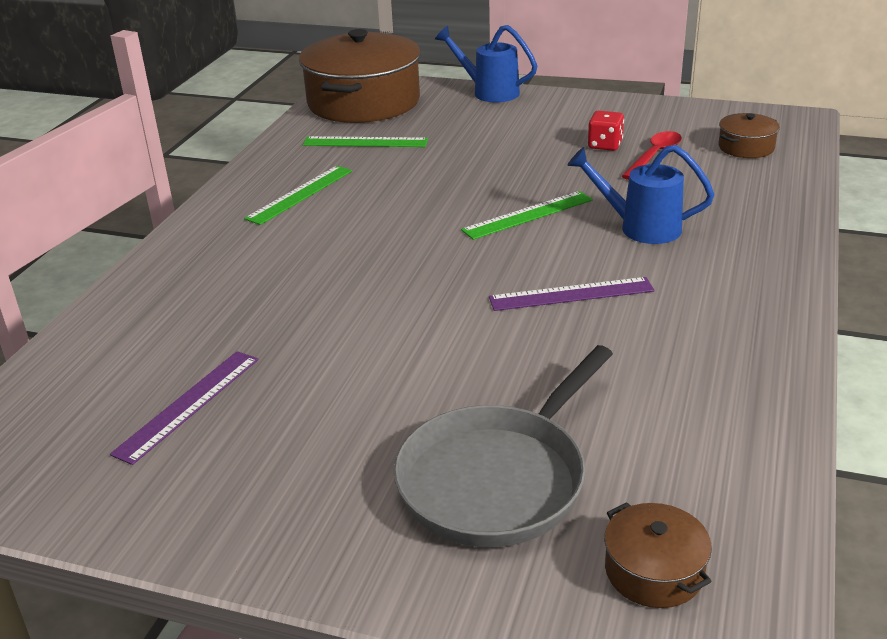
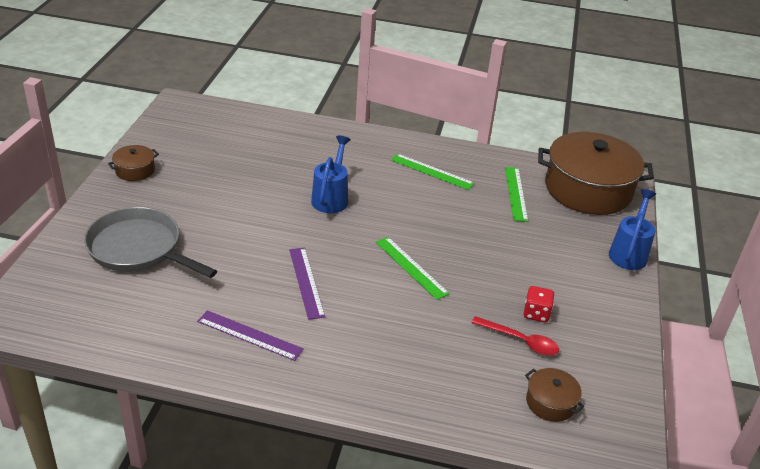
camera: 80 degrees right, 5 degrees up
purple ruler [110,351,259,465] -> purple ruler moved to [197,310,304,361]
blue watering can [567,145,714,244] -> blue watering can moved to [311,136,351,213]
brown pot [604,502,712,608] -> brown pot moved to [108,145,159,181]

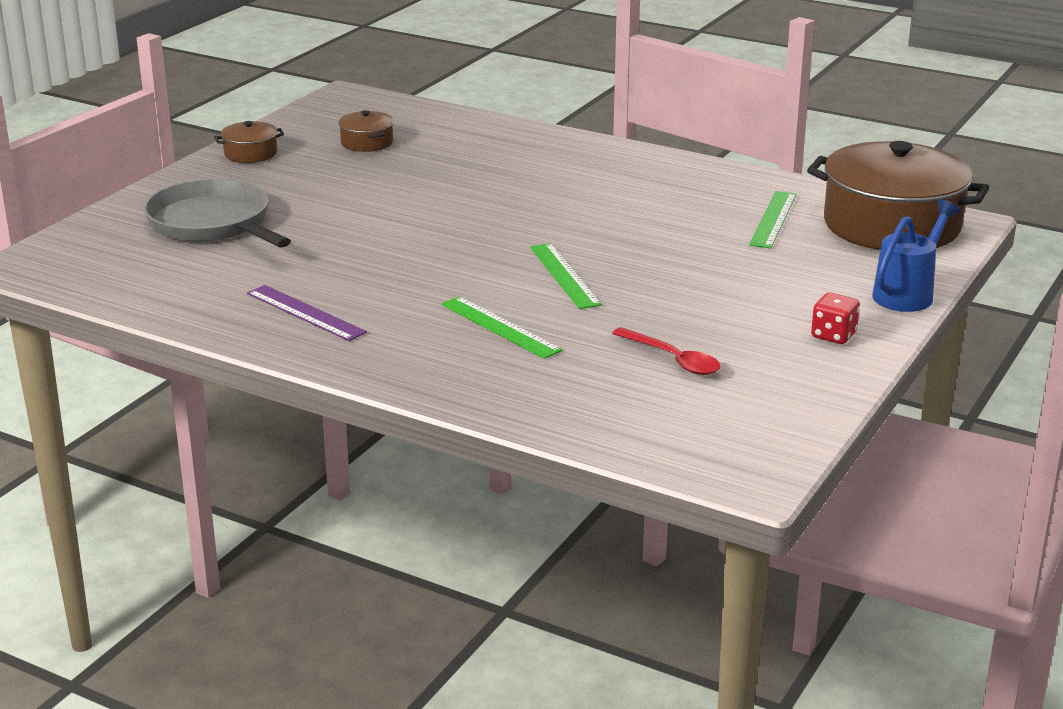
camera: 20 degrees right, 10 degrees down
purple ruler [289,248,325,320] -> none
blue watering can [311,136,351,213] -> none
green ruler [391,153,474,190] -> green ruler moved to [441,296,563,359]
red dice [524,286,554,322] -> red dice moved to [811,293,860,344]
brown pot [525,368,584,422] -> brown pot moved to [338,110,394,152]

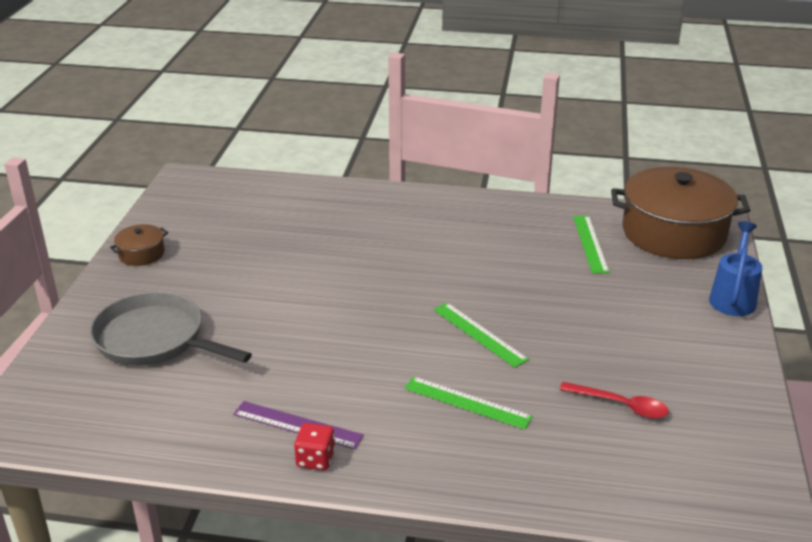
camera: 20 degrees left, 5 degrees up
brown pot [338,110,394,152] -> none
red dice [811,293,860,344] -> red dice moved to [294,423,335,471]

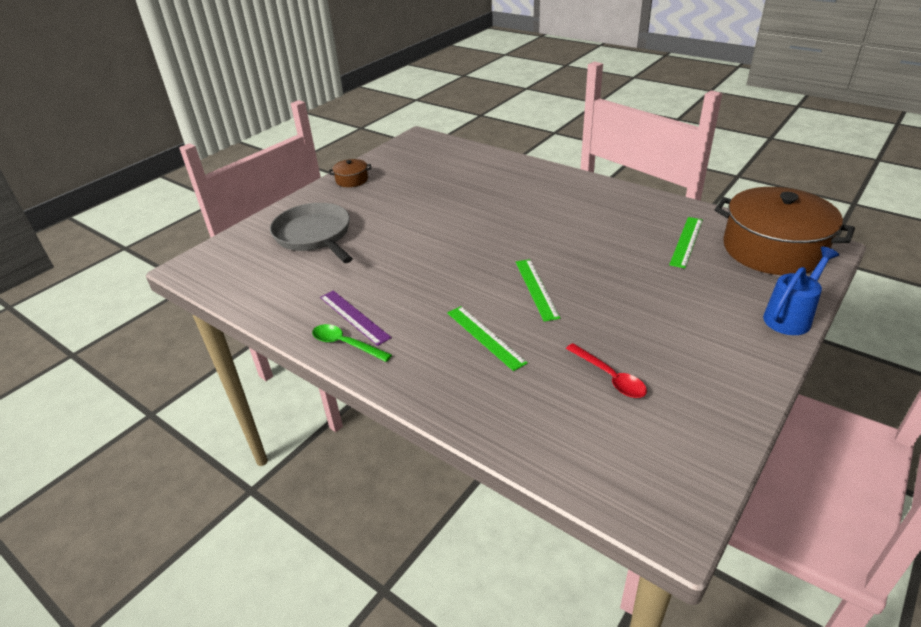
camera: 30 degrees right, 5 degrees up
red dice [294,423,335,471] -> green spoon [312,324,392,362]

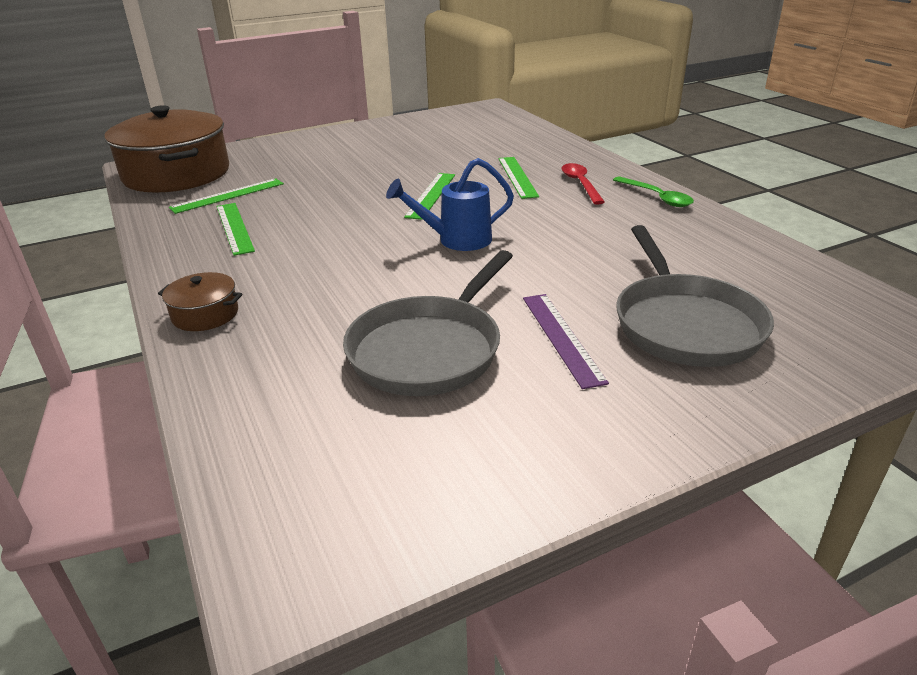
camera: 155 degrees left, 5 degrees down
purple ruler [320,290,392,346] -> purple ruler moved to [523,294,609,389]
brown pot [329,159,372,187] -> brown pot moved to [158,272,242,331]
red spoon [566,343,647,398] -> red spoon moved to [561,163,605,205]
blue watering can [763,247,839,335] -> blue watering can moved to [386,158,514,251]
none -> green ruler [216,203,255,256]
none -> grey pan [343,250,513,396]

